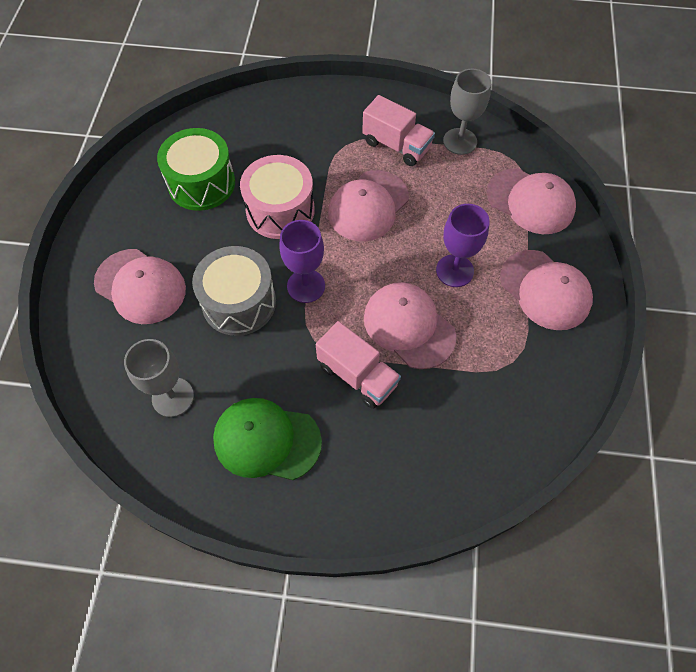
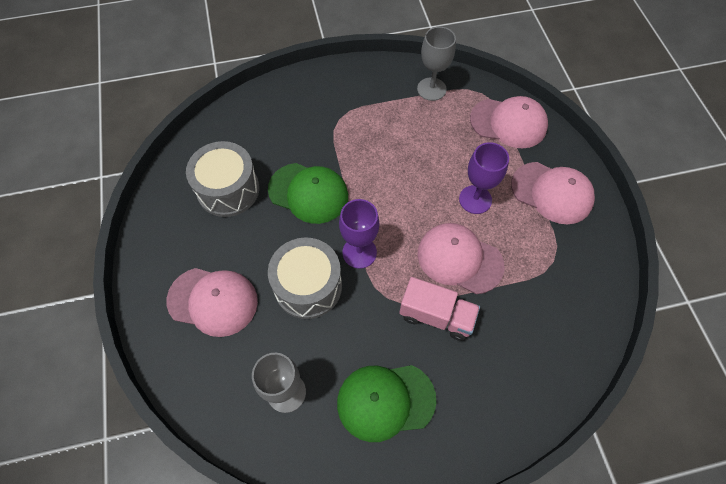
camera: 20 degrees left, 0 degrees up
green drum [157,128,235,211] -> grey drum [186,141,259,217]
pink drum [240,155,315,239] -> green cap [268,163,348,224]
pink cap [328,170,409,241] -> none
pink truck [362,95,435,166] -> none

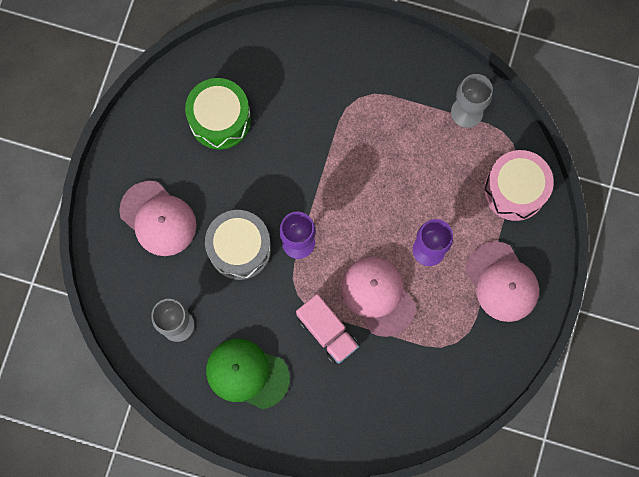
camera: 30 degrees right, 15 degrees up
grey drum [186,141,259,217] -> green drum [185,78,251,150]
green cap [268,163,348,224] -> none
pink cap [470,96,548,148] -> pink drum [484,150,554,221]

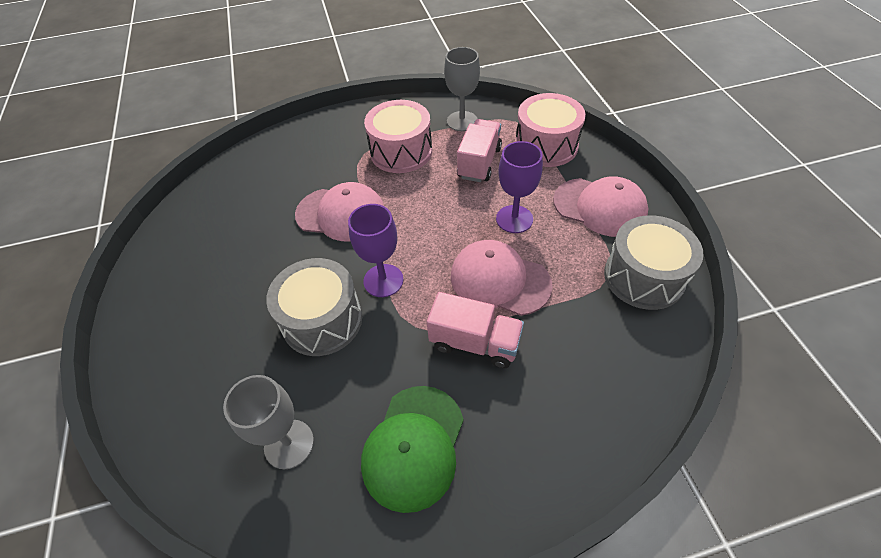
camera: 30 degrees left, 25 degrees down
pink cap [119,181,197,256] -> pink cap moved to [295,182,384,242]
green drum [185,78,251,150] -> none
green cap [206,339,290,409] -> green cap turned 60 degrees counterclockwise [361,386,464,513]
none -> pink drum [364,100,432,173]
none -> pink truck [457,119,502,182]
none -> grey drum [604,215,704,310]

